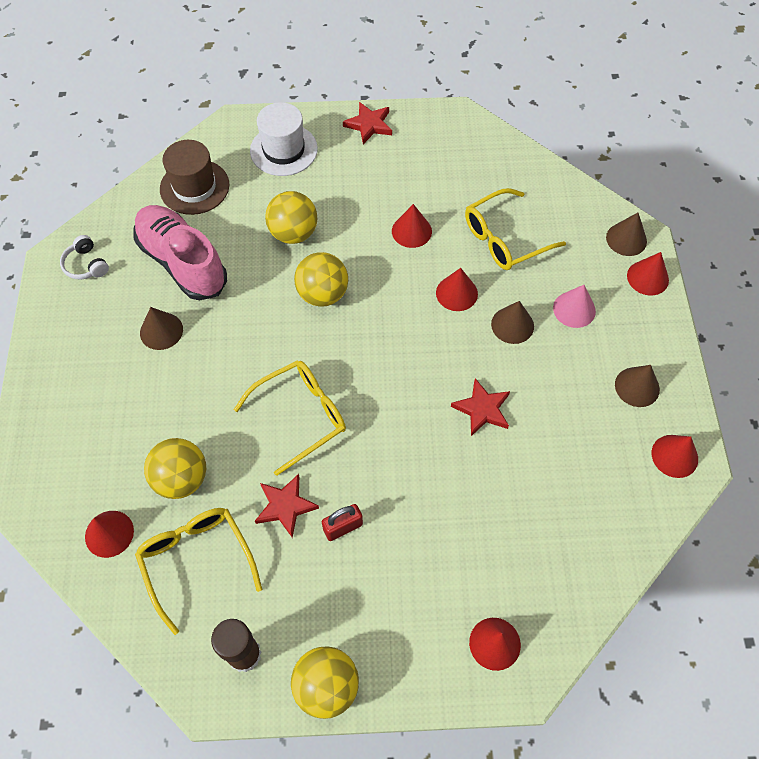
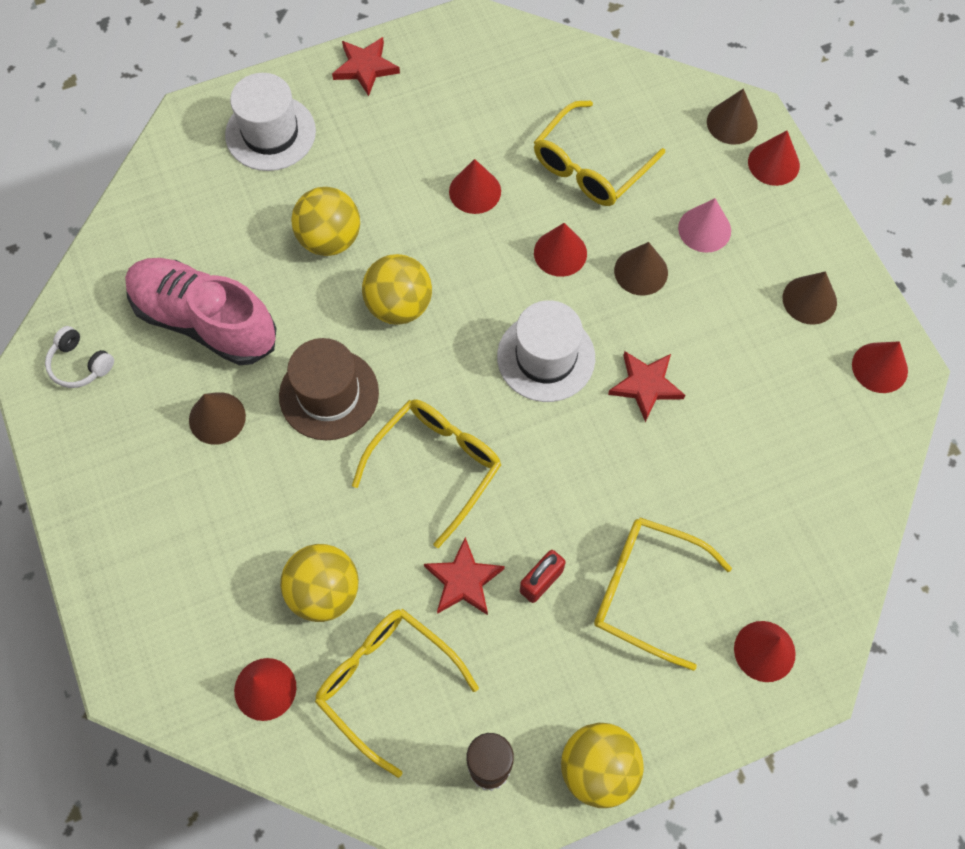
camera: 20 degrees left, 5 degrees up
brown hat [160,140,229,215] -> brown hat moved to [279,338,379,440]
none -> white hat [497,300,595,402]
none -> yellow glasses [594,517,732,671]

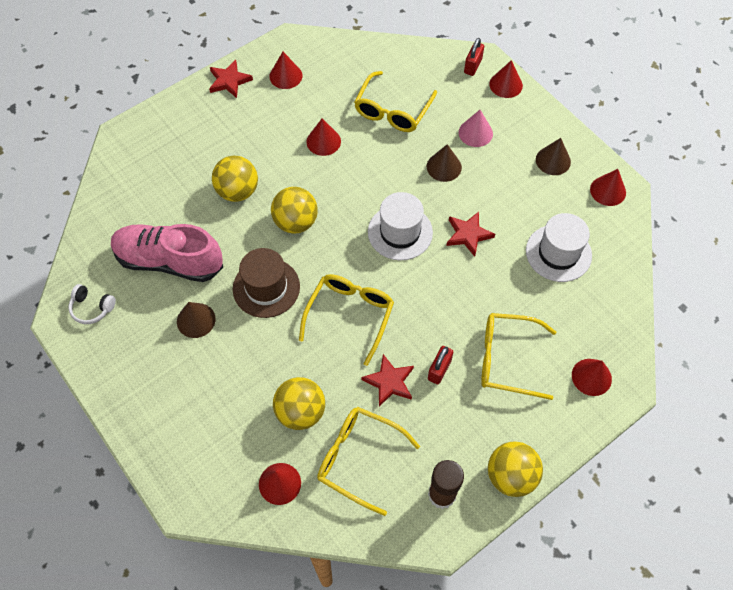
camera: 15 degrees left, 5 degrees down
white hat [225,73,316,171] -> white hat moved to [526,213,592,282]
red cone [534,223,587,277] -> red cone moved to [269,52,303,89]
brown cone [707,89,758,145] -> red padlock [464,38,484,76]

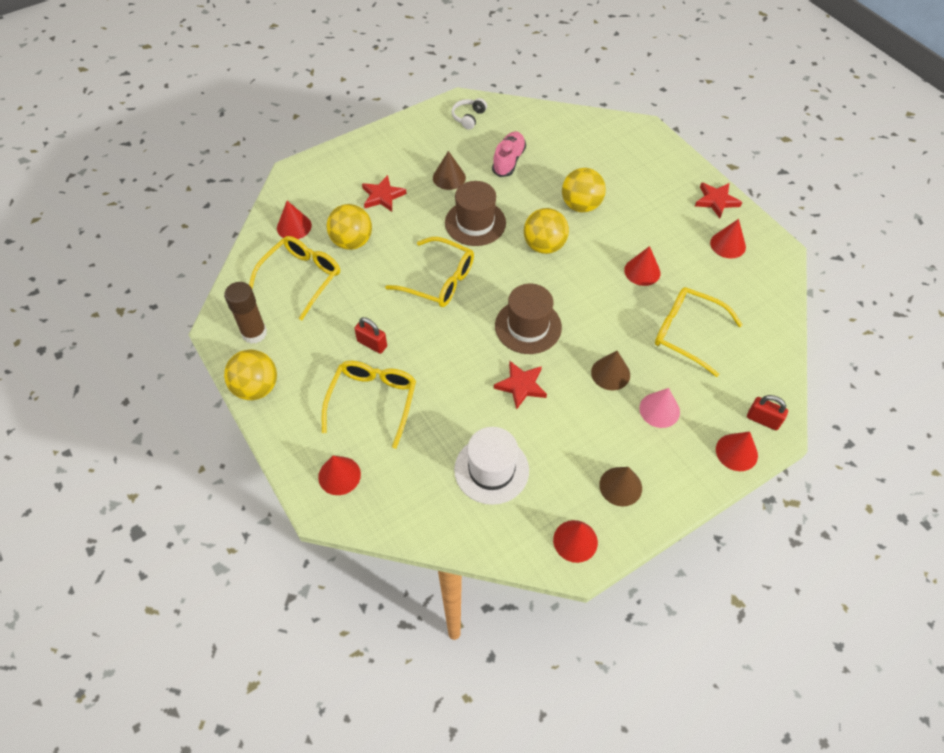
camera: 95 degrees right, 5 degrees down
pink shoe [111,224,223,282] -> pink shoe [492,132,526,177], size x0.60
red star [361,354,414,406] -> red star moved to [362,175,407,212]
white hat [368,192,433,260] -> brown hat [495,284,562,354]

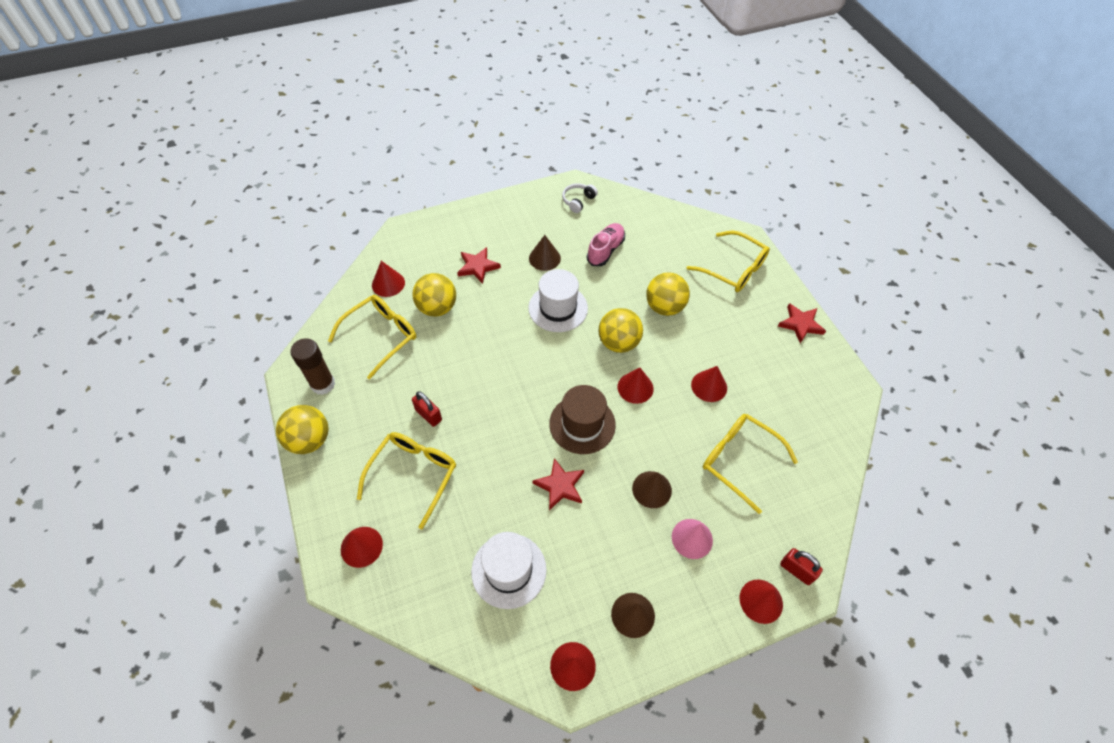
camera: 10 degrees right, 0 degrees up
yellow glasses [385,237,474,307] -> yellow glasses moved to [686,231,770,292]
brown hat [445,181,506,246] -> white hat [528,269,588,332]
red cone [710,219,746,258] -> red cone moved to [618,367,654,404]

